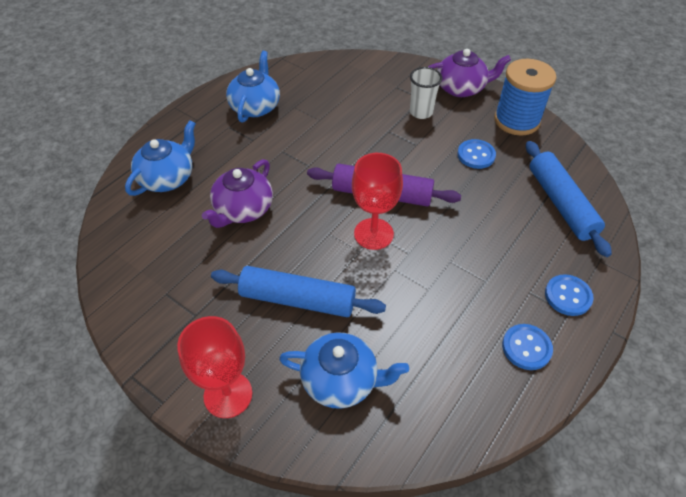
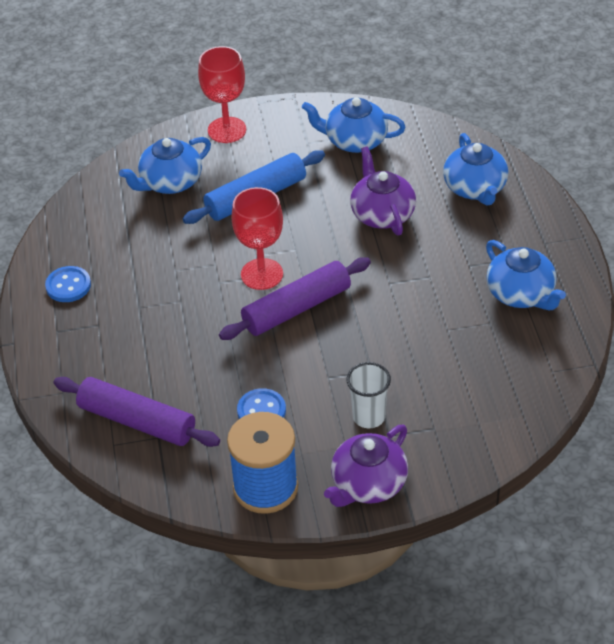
camera: 135 degrees right, 5 degrees down
blue rolling pin [526,141,612,257] -> purple rolling pin [53,377,220,447]
blue button [545,275,594,316] -> none
none -> blue teapot [302,97,405,153]

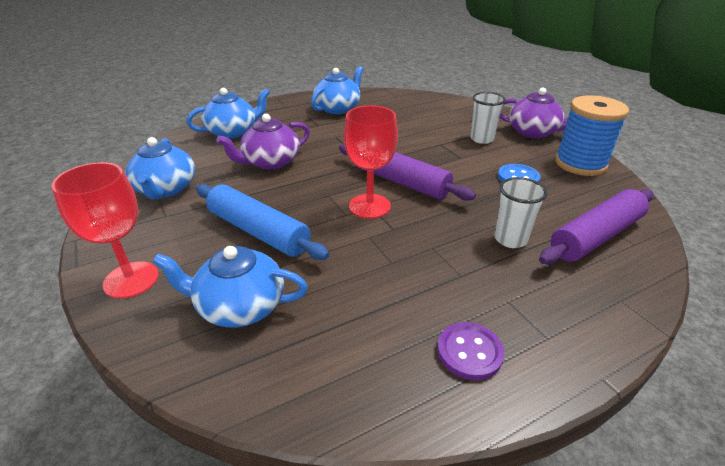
camera: 110 degrees left, 10 degrees down
blue button [45,266,91,302] -> purple button [437,322,504,380]
purple rolling pin [53,377,220,447] -> purple rolling pin turned 45 degrees clockwise [539,189,653,264]
blue teapot [119,137,211,194] -> blue teapot turned 150 degrees clockwise [152,246,308,328]
none -> white cup [494,177,548,248]

